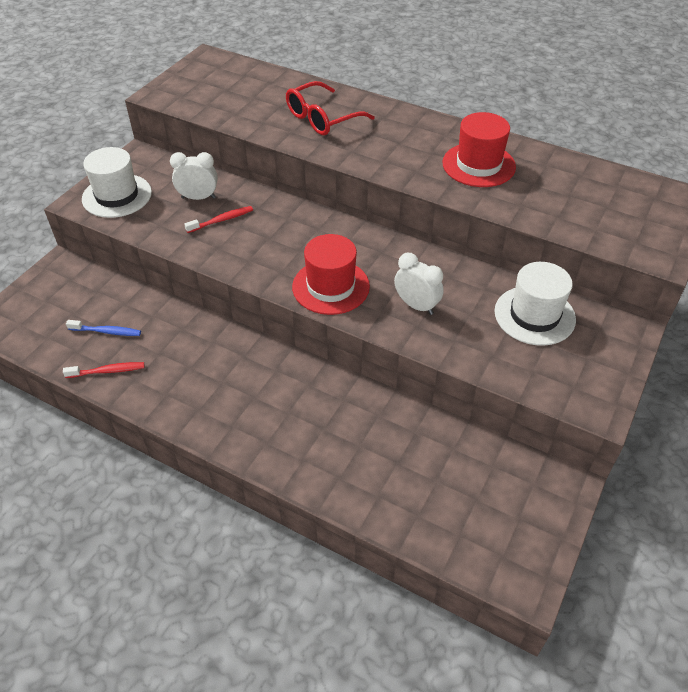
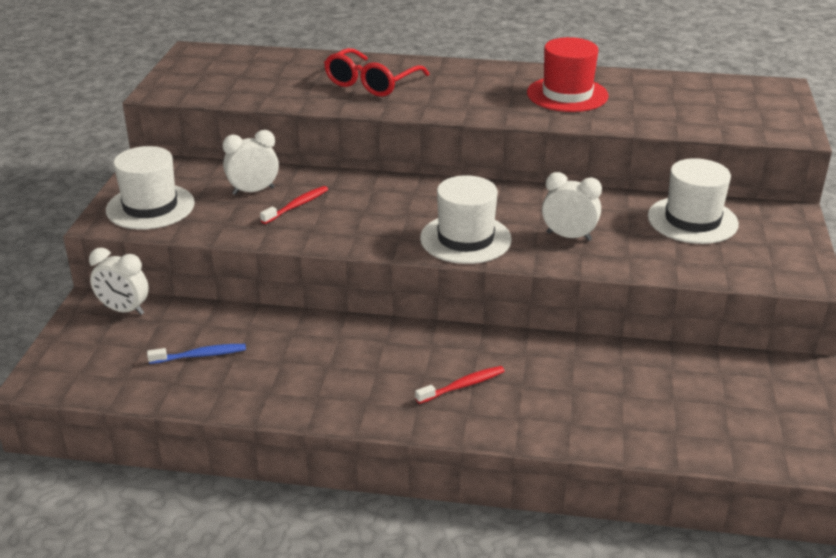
camera: 20 degrees left, 15 degrees down
red toothbrush [63,362,145,378] -> red toothbrush moved to [415,366,505,404]
red hat [292,234,370,315] -> white hat [420,175,512,264]
none -> white clock [89,248,149,315]

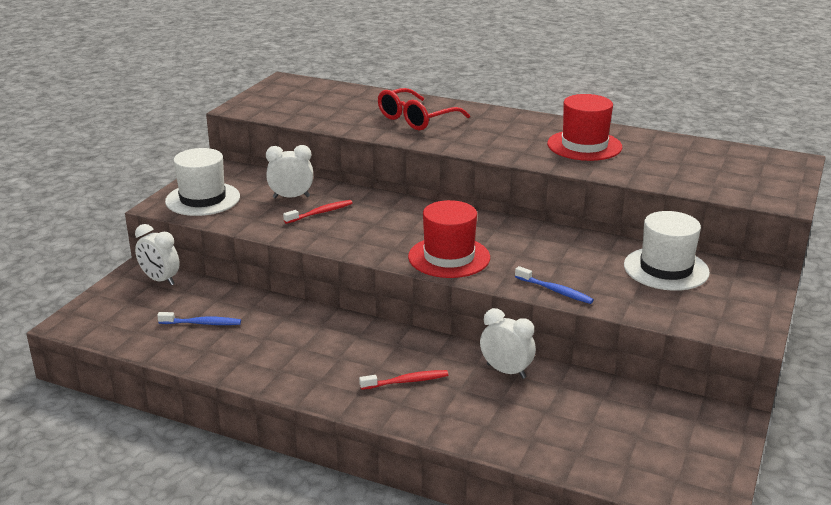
camera: 15 degrees right, 5 degrees down
white hat [420,175,512,264] -> red hat [408,200,490,278]
white clock [542,172,602,241] -> white clock moved to [480,308,536,379]
none -> blue toothbrush [515,266,594,304]

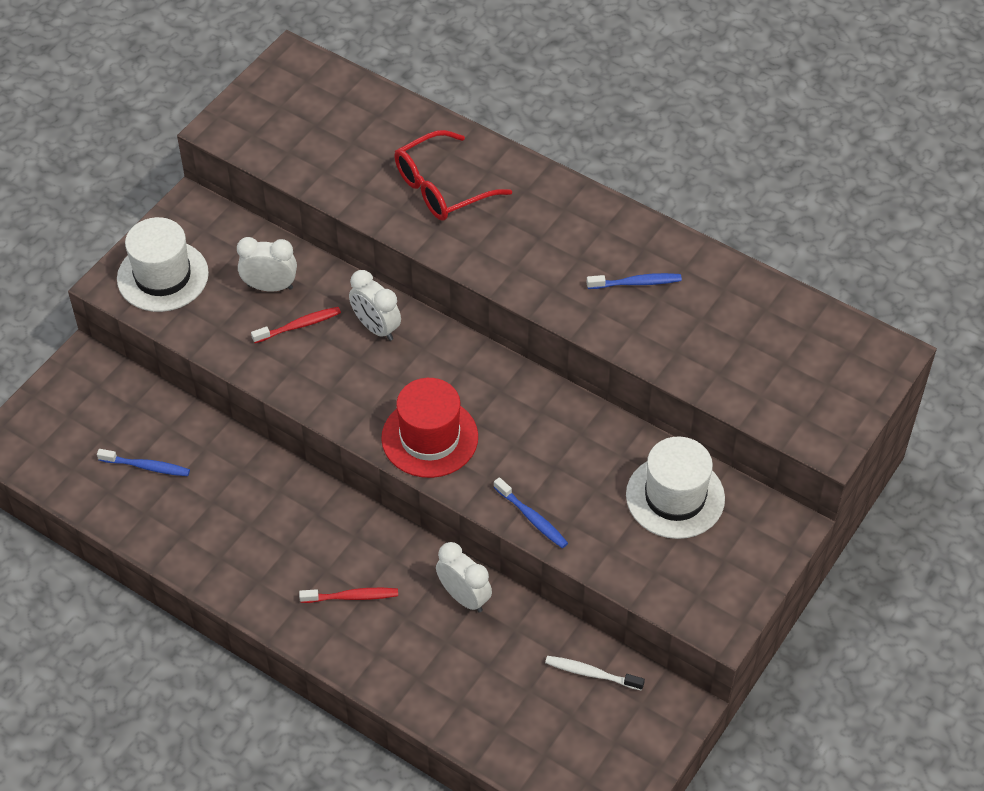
camera: 10 degrees right, 25 degrees up
white clock [135,224,180,286] -> white clock moved to [349,270,401,341]
red hat [547,94,622,161] -> blue toothbrush [587,273,682,289]
none -> white toothbrush [545,656,645,691]

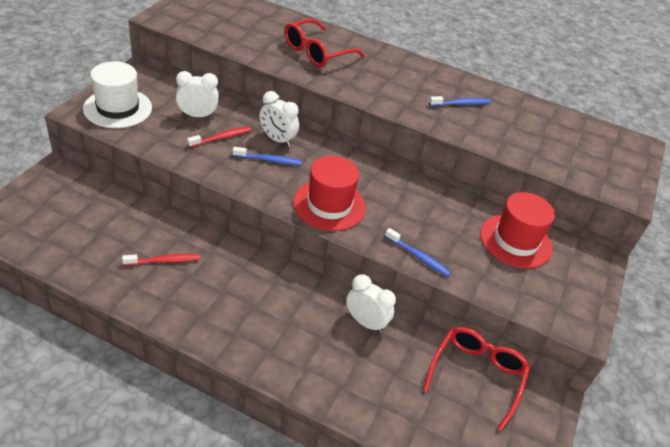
camera: 15 degrees left, 10 degrees down
blue toothbrush [97,449,190,476] -> blue toothbrush moved to [233,147,302,165]
red toothbrush [299,588,398,603] -> red toothbrush moved to [122,254,200,266]
white toothbrush [545,656,645,691] -> red glasses [423,327,530,431]
white hat [626,437,725,539] -> red hat [480,192,555,268]

